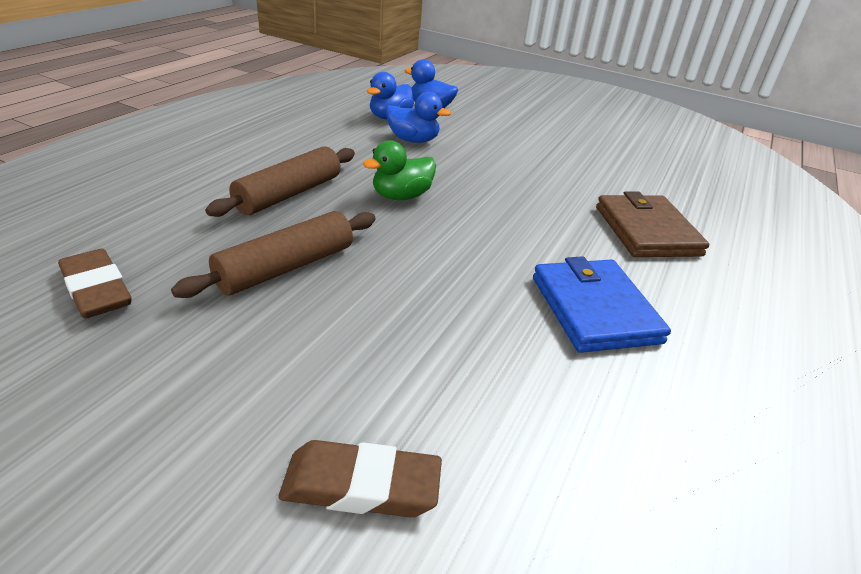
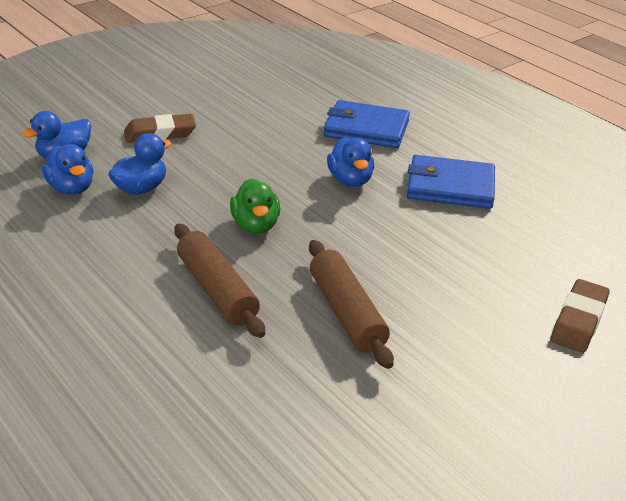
camera: 65 degrees left, 0 degrees up
brown eraser [58,249,131,319] -> brown eraser moved to [124,114,196,143]
brown wallet [596,191,709,257] -> blue wallet [323,100,410,148]
none -> blue duck [327,137,374,187]

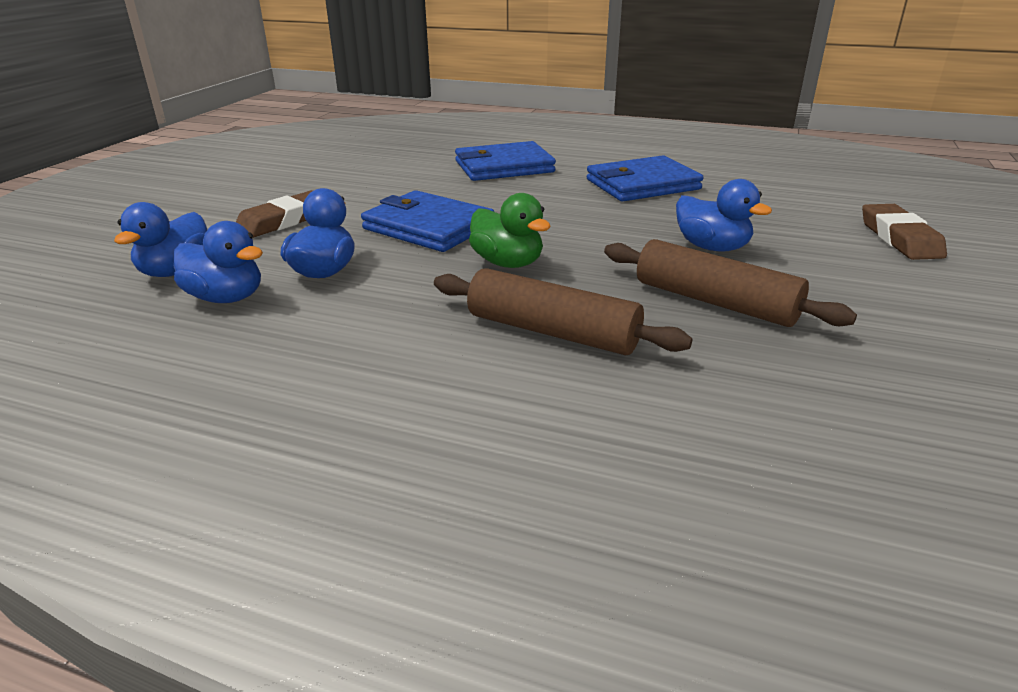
camera: 30 degrees left, 5 degrees down
blue duck [327,137,374,187] -> blue duck moved to [676,179,772,252]
none -> blue wallet [361,190,494,252]

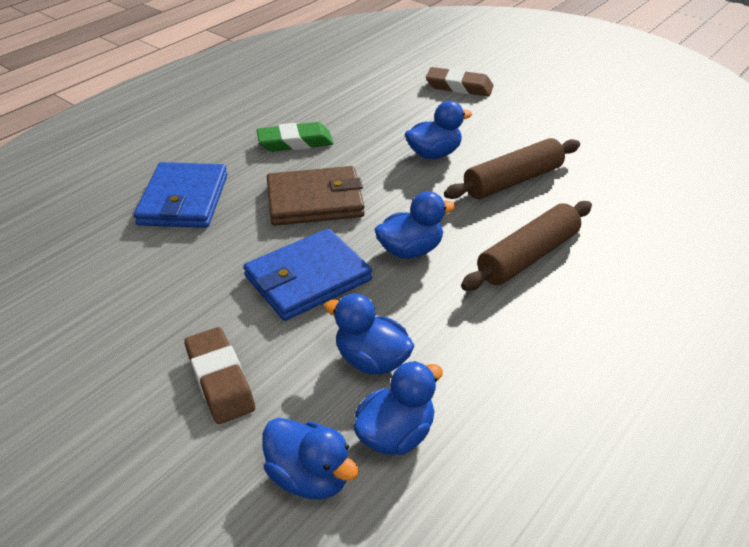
camera: 70 degrees left, 10 degrees up
green duck [469,193,551,268] -> blue duck [374,191,456,258]
blue wallet [587,155,704,201] -> green eraser [257,122,333,152]
none -> brown wallet [267,166,365,226]

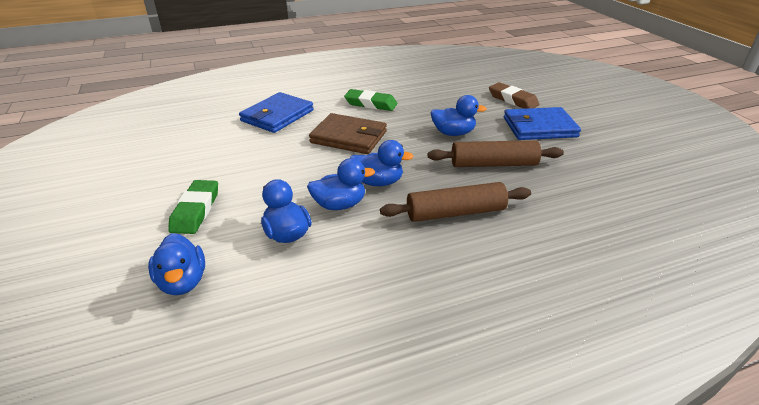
camera: 30 degrees right, 5 degrees down
brown eraser [184,327,255,424] -> green eraser [168,180,218,234]
blue wallet [243,228,372,321] -> blue wallet moved to [504,107,581,140]
blue duck [354,361,443,455] -> blue duck moved to [307,158,375,210]

